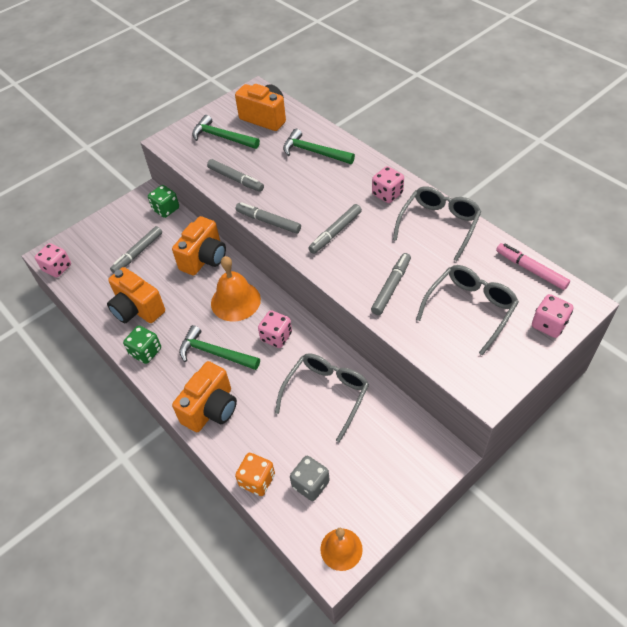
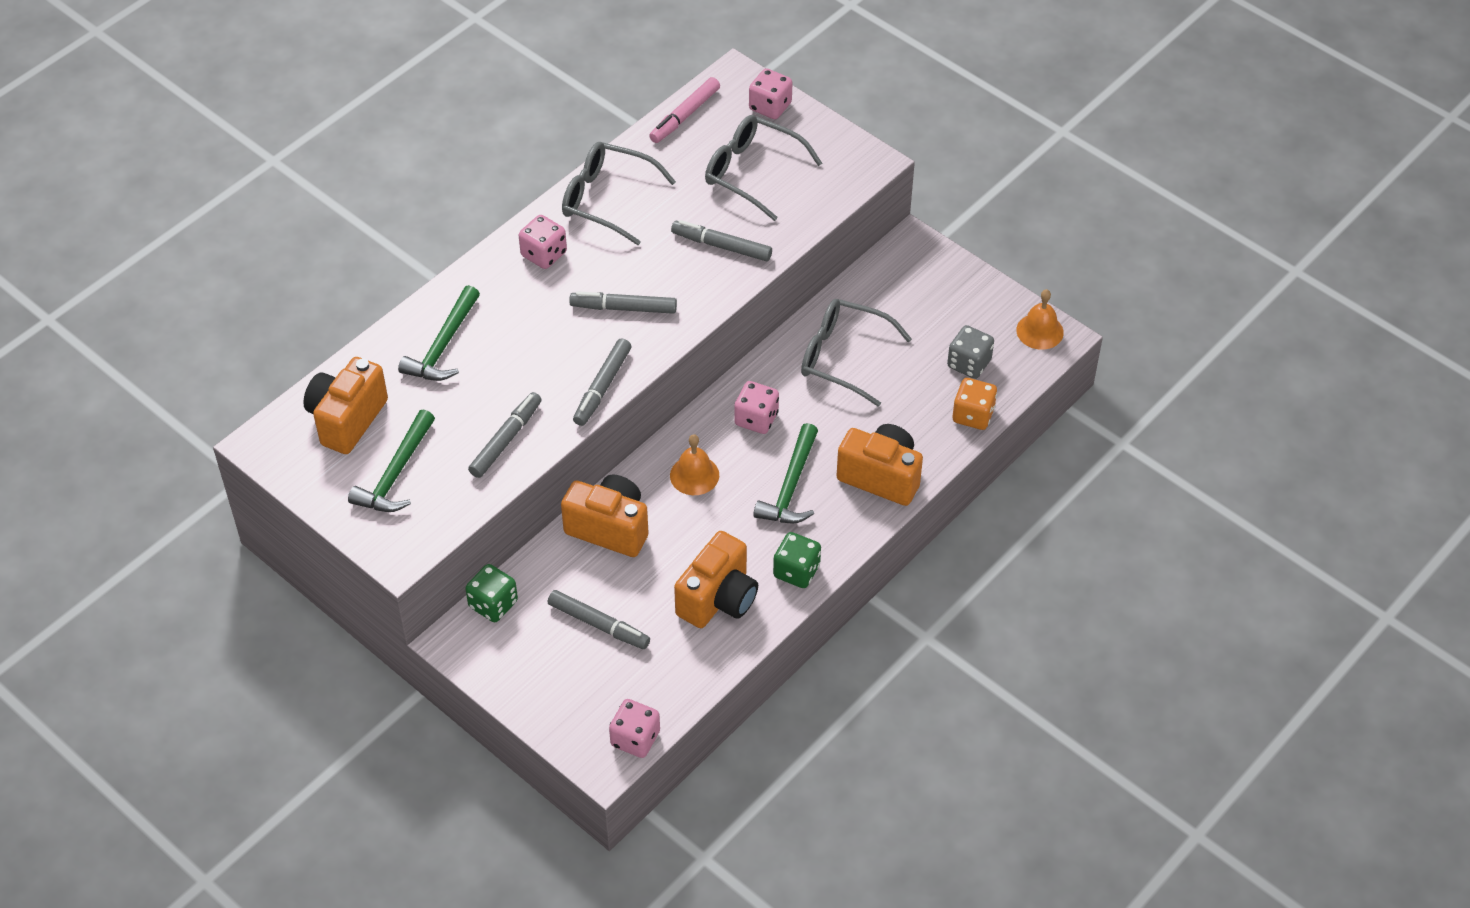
camera: 100 degrees left, 0 degrees up
orange bell [211,256,261,321] -> orange bell [670,434,719,495], size x0.65
grey marker [308,204,362,254] -> grey marker turned 150 degrees clockwise [569,291,677,314]

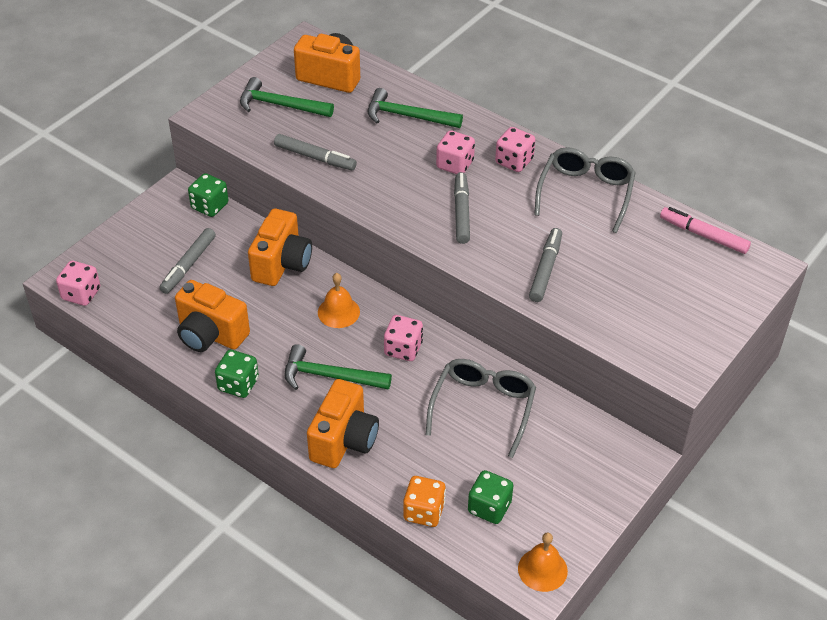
camera: 85 degrees right, 5 degrees down
grey marker [573,338,631,426] -> none
grey glasses [705,115,822,221] -> none
pink dice [749,68,792,119] -> pink dice moved to [436,130,475,174]
grey dice [947,325,994,379] -> green dice [468,470,513,524]

